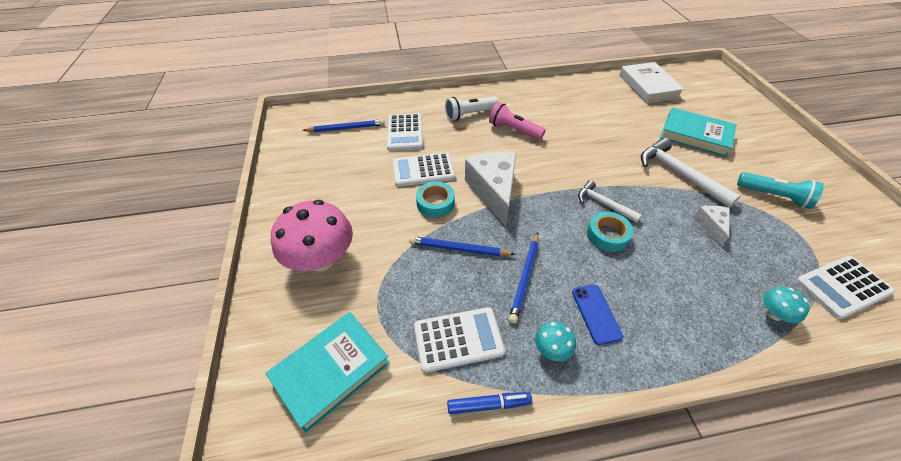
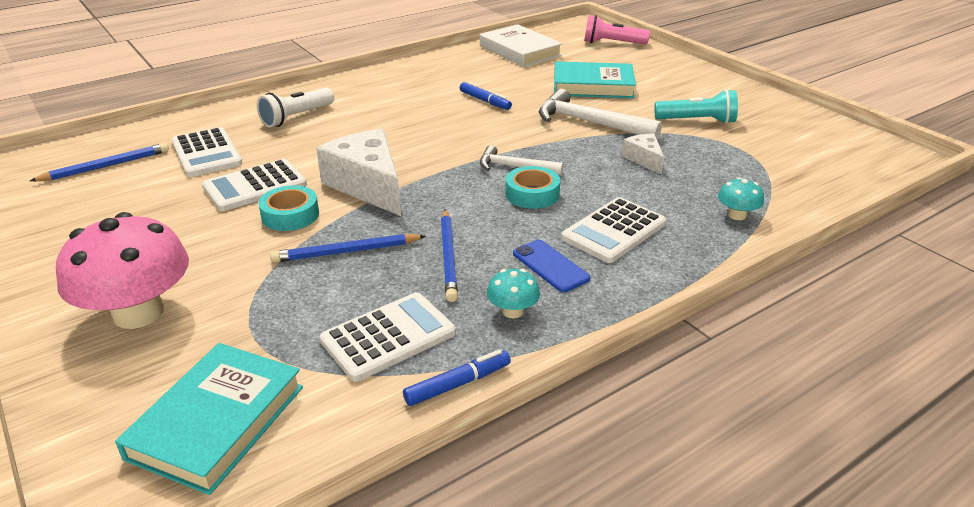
camera: 25 degrees left, 15 degrees down
pink flashlight [489,102,546,140] -> pink flashlight moved to [584,15,650,45]
white calculator [795,256,895,319] -> white calculator moved to [561,197,666,263]
none -> blue marker [460,82,512,110]

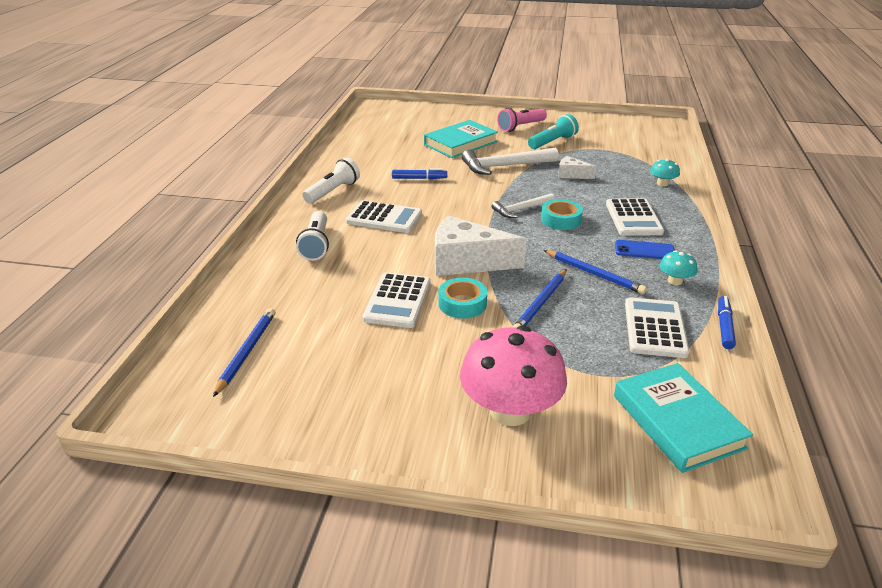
camera: 45 degrees left, 0 degrees up
white calculator [172,127,242,177] -> white calculator moved to [346,200,422,233]
white book [480,24,563,67] -> none
pink flashlight [584,15,650,45] -> pink flashlight moved to [497,108,547,132]
none -> white flashlight [303,158,360,204]

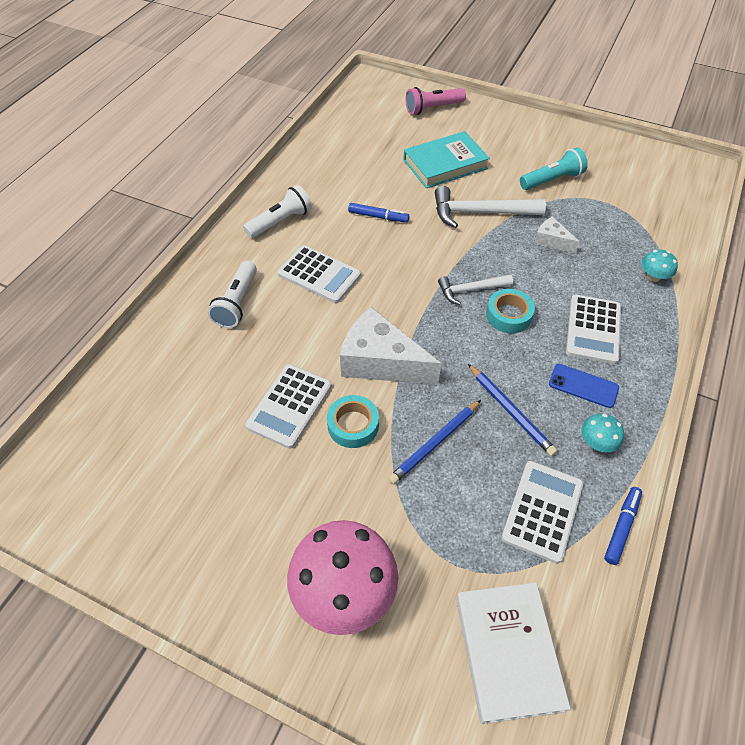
camera: 15 degrees right, 20 degrees up
blue pencil [213,308,275,397] -> none
pink flashlight [497,108,547,132] -> pink flashlight moved to [406,87,466,115]
turquoise book [614,363,753,473] -> white book [456,582,570,724]

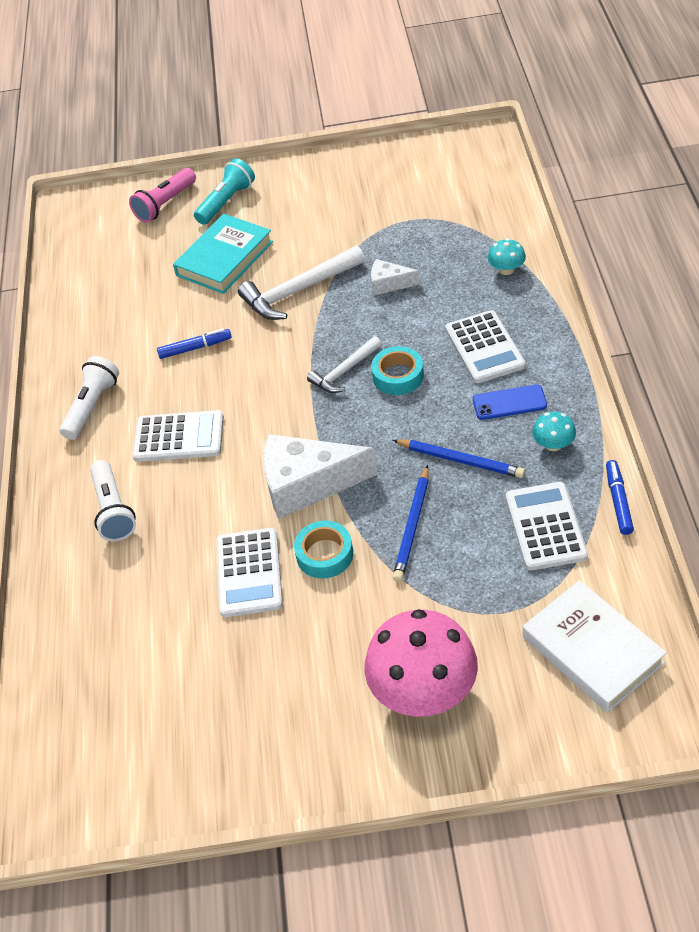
camera: 25 degrees left, 5 degrees down
turquoise flashlight [520,147,588,190] -> turquoise flashlight moved to [194,158,255,225]

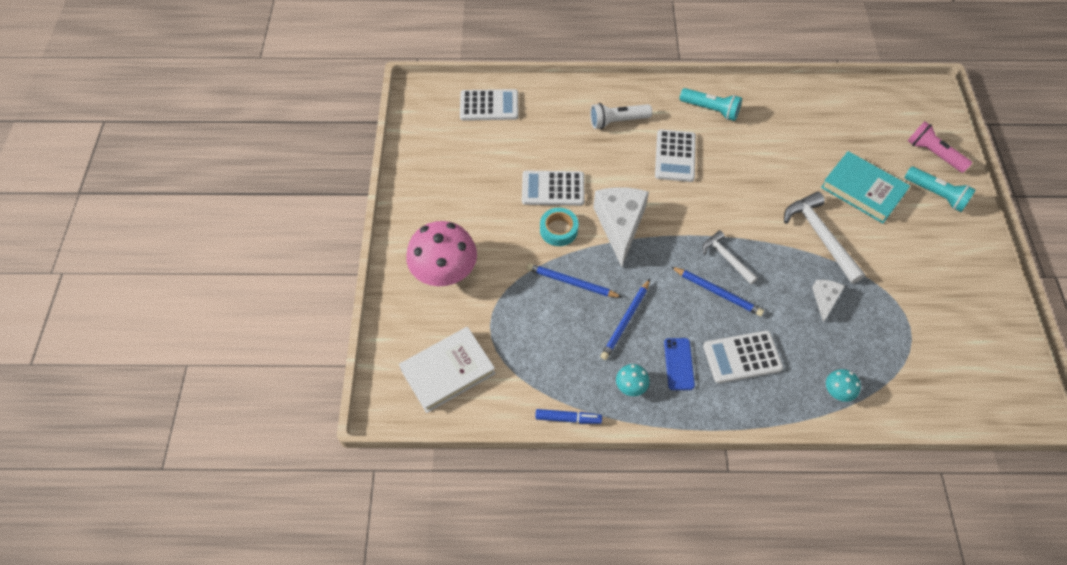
camera: 90 degrees right, 10 degrees up
white flashlight [59,356,119,440] -> turquoise flashlight [680,88,742,121]
blue marker [157,328,232,359] -> none
turquoise tape [371,346,424,395] -> blue pencil [671,267,764,316]
white calculator [506,482,588,571] -> white calculator moved to [460,89,519,121]

